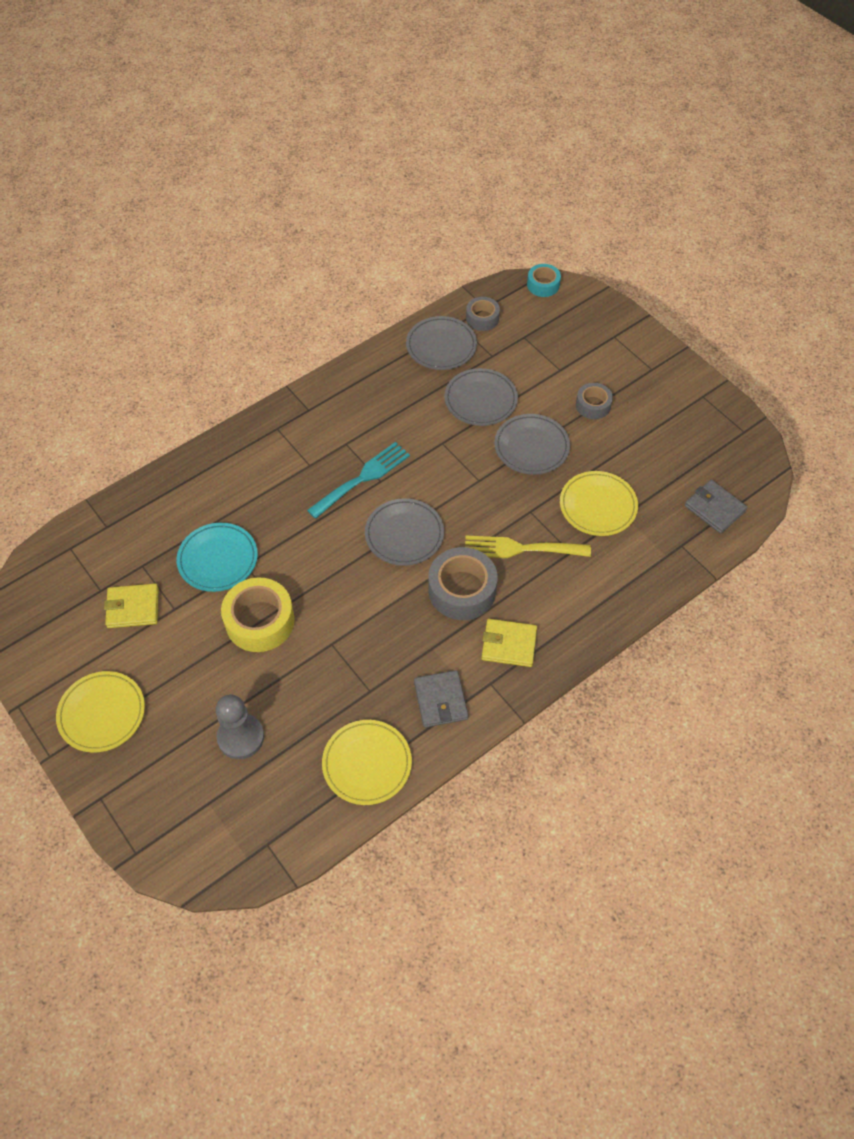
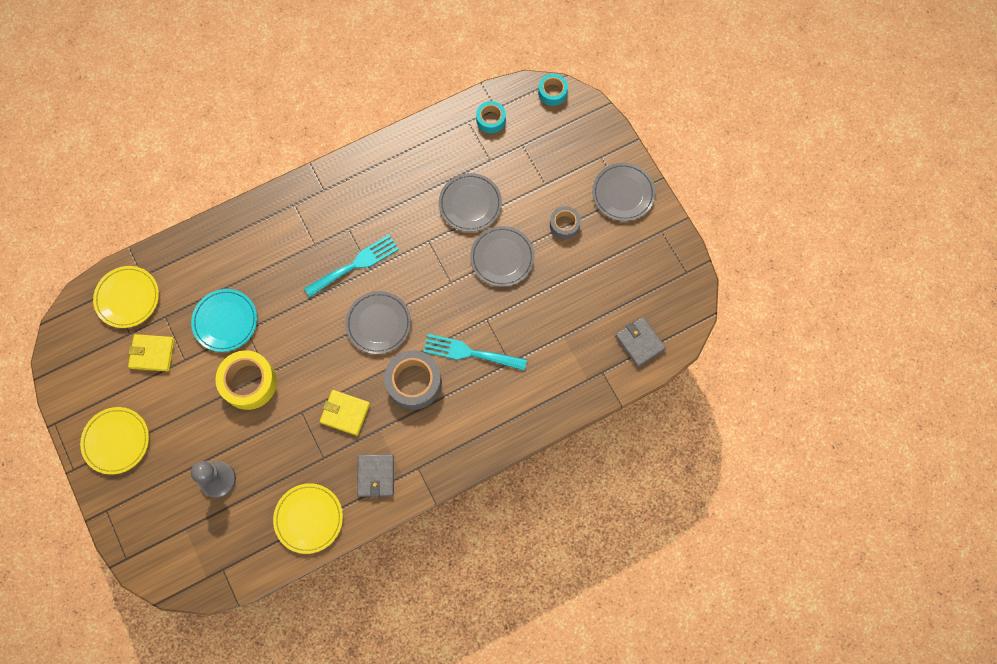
camera: 10 degrees right, 15 degrees up
grey plate [406,316,477,370] -> grey plate moved to [592,163,656,221]
yellow fork [465,536,591,558] -> turquoise fork [423,334,527,371]
grey tape [466,297,500,331] -> turquoise tape [476,101,506,133]
yellow wallet [482,619,537,667] -> yellow wallet moved to [320,390,370,436]
yellow plate [560,471,638,536] -> yellow plate moved to [93,266,159,328]

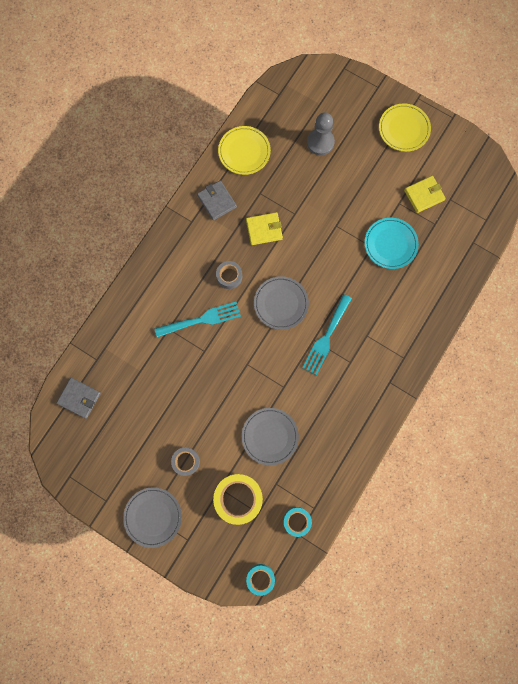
camera: 150 degrees right, 5 degrees up
yellow plate [93,266,159,328] -> none
yellow tape [215,350,277,410] -> yellow tape moved to [213,474,263,525]
grey tape [384,350,442,410] -> grey tape [216,261,242,289], size x0.58
grey plate [470,226,535,287] -> none

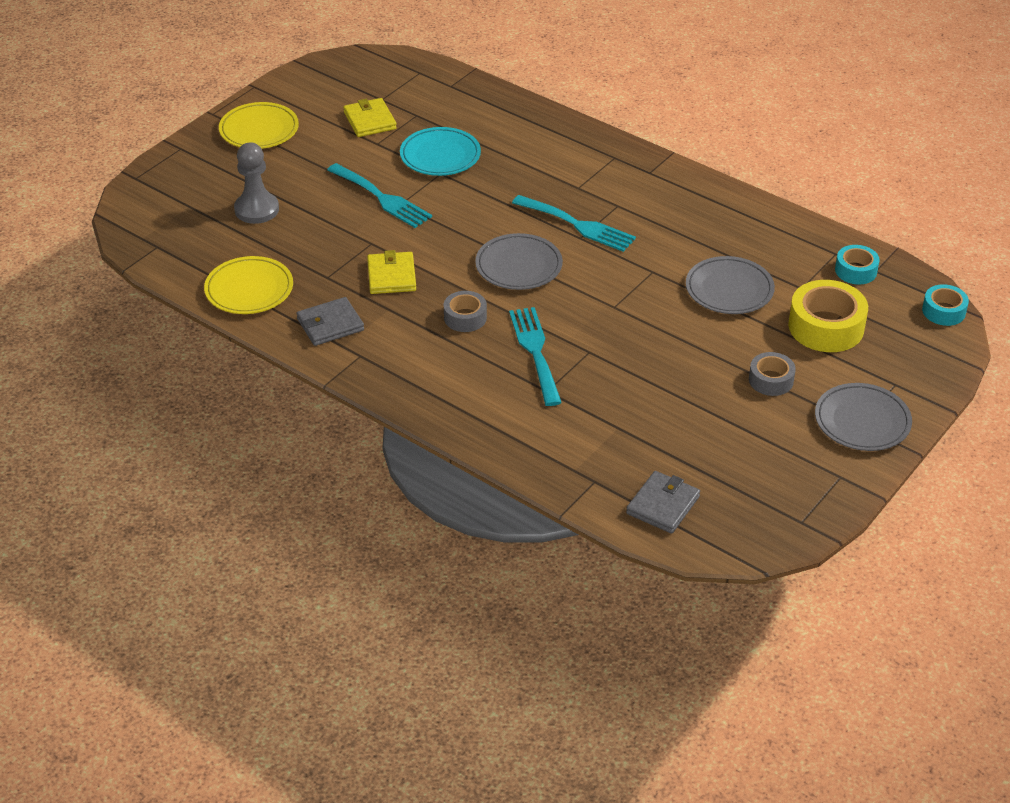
camera: 85 degrees left, 35 degrees down
none -> turquoise fork [327,163,432,228]

